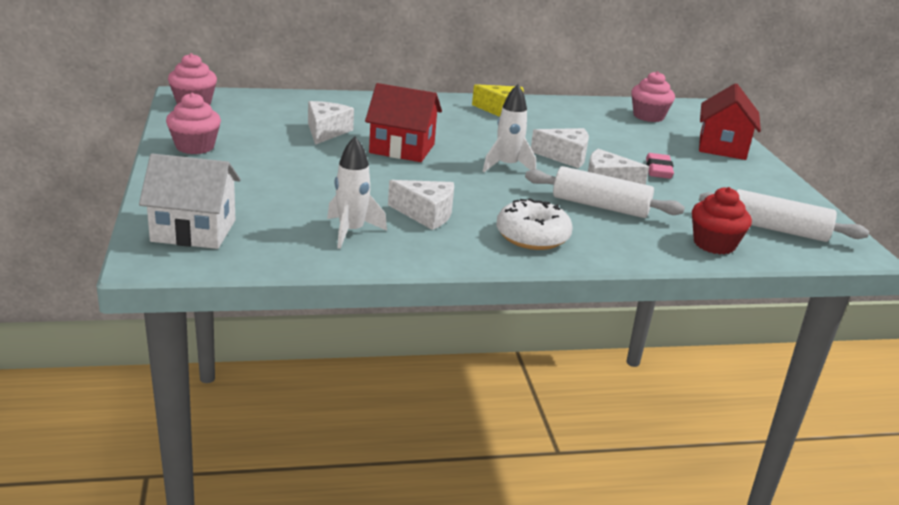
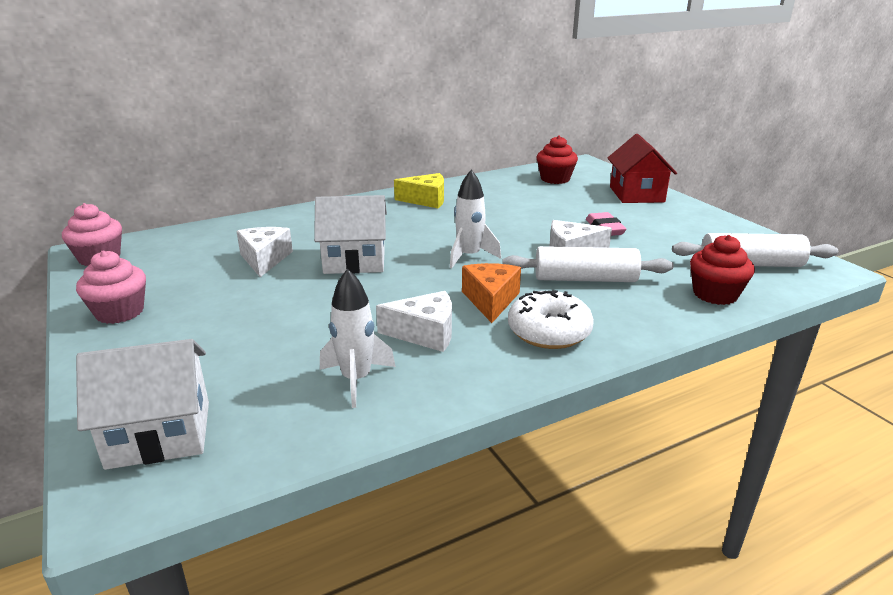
camera: 15 degrees left, 0 degrees up
red house [365,83,442,162] -> white house [314,195,387,274]
white cheese [531,128,589,168] -> none
pink cupcake [631,71,675,122] -> red cupcake [536,136,578,184]
none -> orange cheese [462,263,521,323]

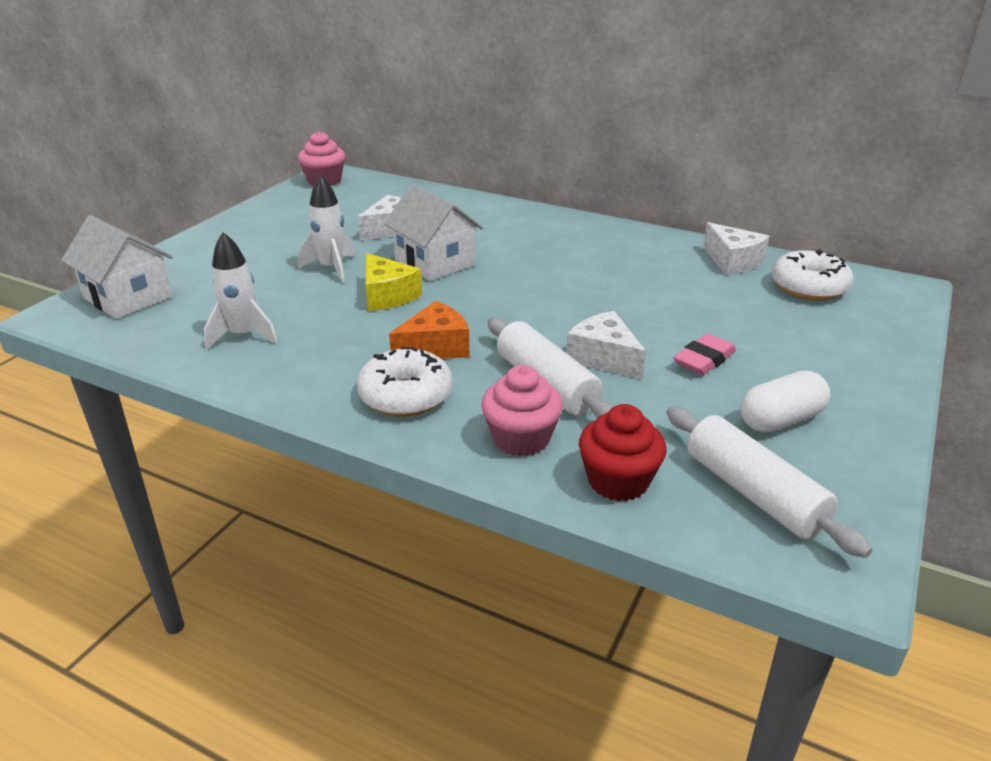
camera: 55 degrees right, 5 degrees up
pink cupcake [76,250,146,324] -> pink cupcake moved to [481,365,563,457]
white cheese [376,291,452,352] -> white cheese moved to [703,222,769,275]
yellow cheese [394,173,444,208] -> yellow cheese moved to [366,253,422,311]
white rocket [450,170,501,268] -> white rocket moved to [298,175,355,283]
red cupcake [536,136,578,184] -> white donut [772,249,853,301]
red house [608,134,677,203] -> none
none -> white capsule [741,370,830,433]

